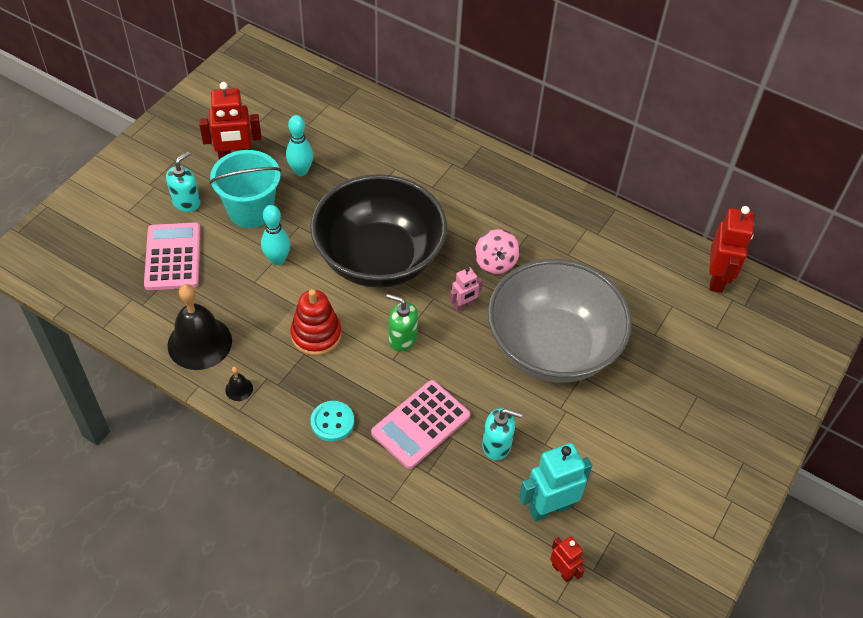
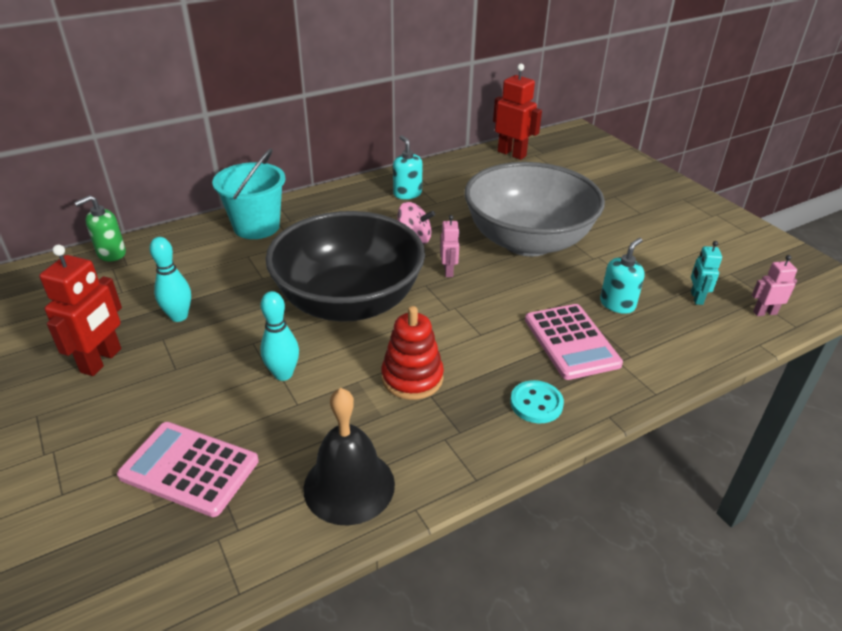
camera: 60 degrees left, 15 degrees down
turquoise soap dispenser [166,152,200,212] -> turquoise soap dispenser moved to [393,135,422,199]
turquoise bucket [209,150,281,228] -> turquoise bucket moved to [212,149,285,239]
black bell [225,366,253,401] -> none
green soap dispenser [386,294,418,351] -> green soap dispenser moved to [74,195,126,261]
turquoise robot [519,443,592,521] -> turquoise robot [691,241,722,305], size x0.56
red robot [550,536,585,583] -> pink robot [752,255,797,316]

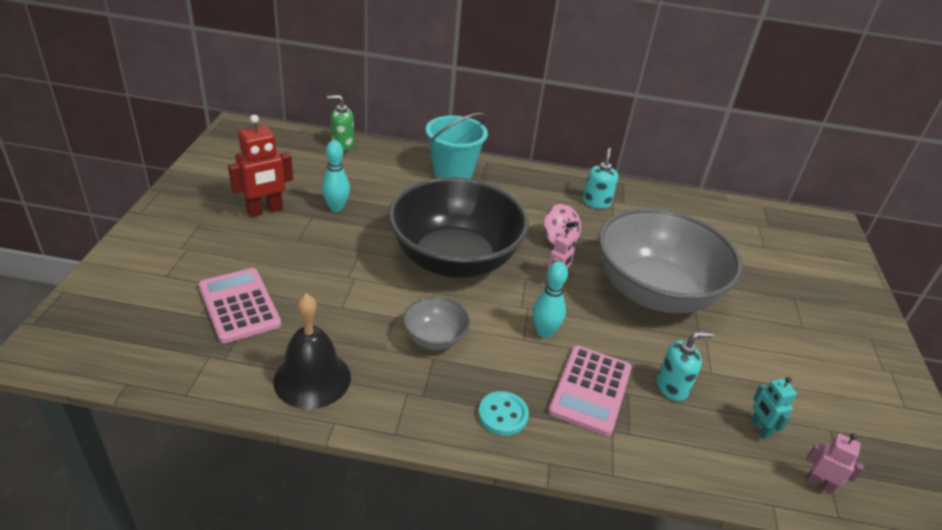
camera: 35 degrees right, 0 degrees up
turquoise bowling pin [260,291,299,381] -> turquoise bowling pin moved to [532,261,568,338]
red stacking toy [381,306,444,400] -> grey bowl [403,297,470,350]
red robot [493,64,542,160] -> none
turquoise robot [691,241,722,305] -> turquoise robot turned 60 degrees counterclockwise [751,377,797,439]

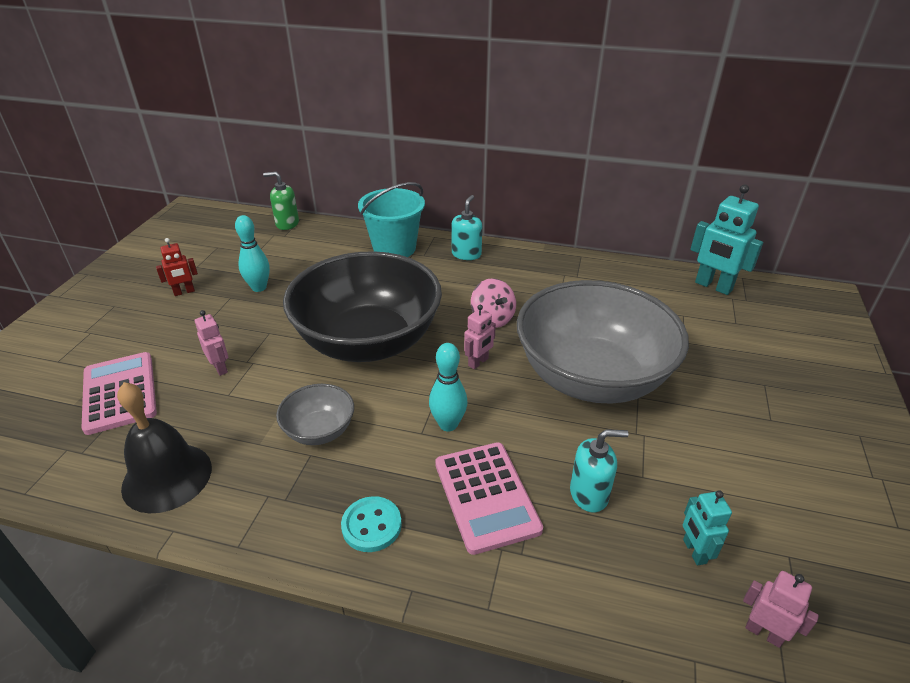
camera: 10 degrees right, 0 degrees up
red robot [228,115,293,217] -> red robot [156,238,198,296], size x0.56
pink calculator [548,346,632,436] -> pink calculator turned 45 degrees counterclockwise [435,442,543,555]
turquoise soap dispenser [583,148,618,209] -> turquoise soap dispenser moved to [452,195,482,260]
none -> pink robot [195,310,228,376]
none -> turquoise robot [690,185,763,295]

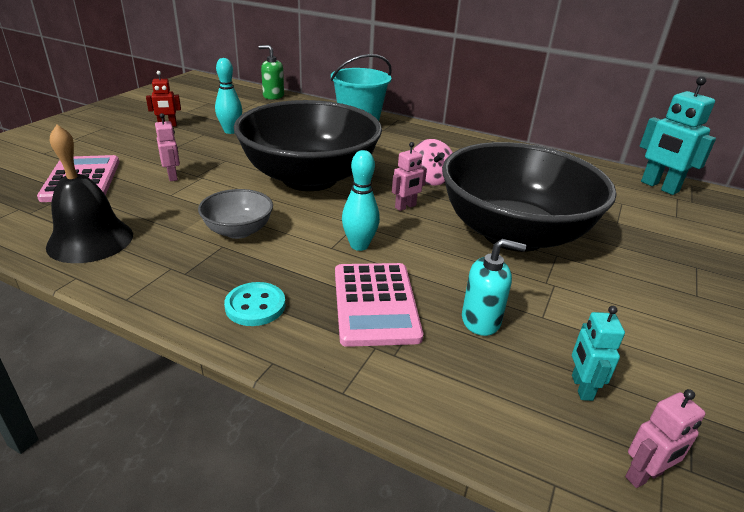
camera: 10 degrees right, 5 degrees down
turquoise soap dispenser [452,195,482,260] -> none
grey bowl [517,280,689,404] -> black bowl [442,142,617,252]
pink robot [743,571,819,648] -> pink robot turned 105 degrees clockwise [625,389,706,488]

